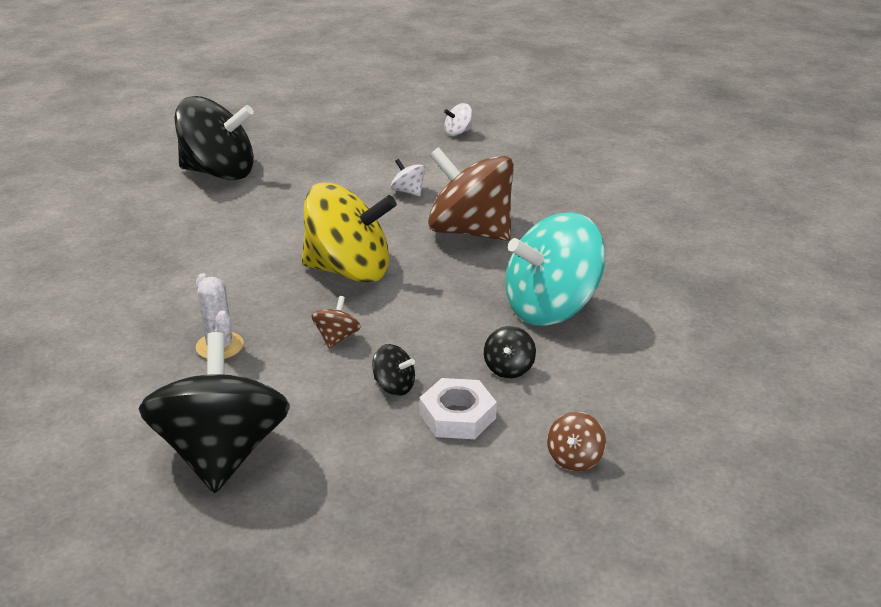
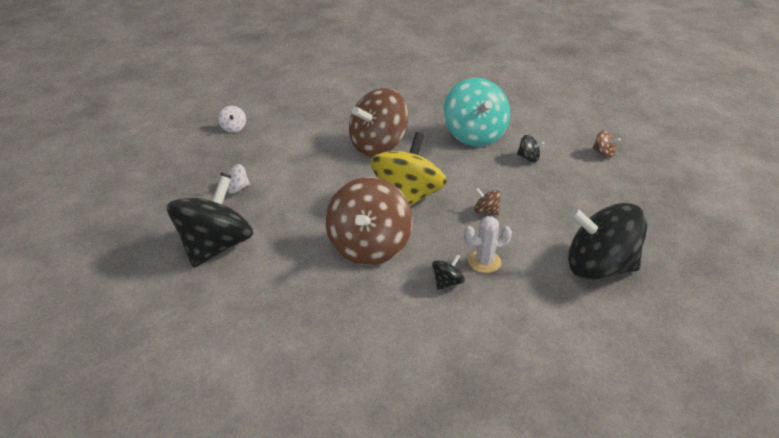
camera: 75 degrees left, 5 degrees up
black spinning top [372,344,415,396] -> black spinning top moved to [432,254,465,290]
white spinning top [391,159,425,196] -> white spinning top moved to [220,164,250,194]
white nut [419,378,497,439] -> none
none -> brown spinning top [326,177,412,265]

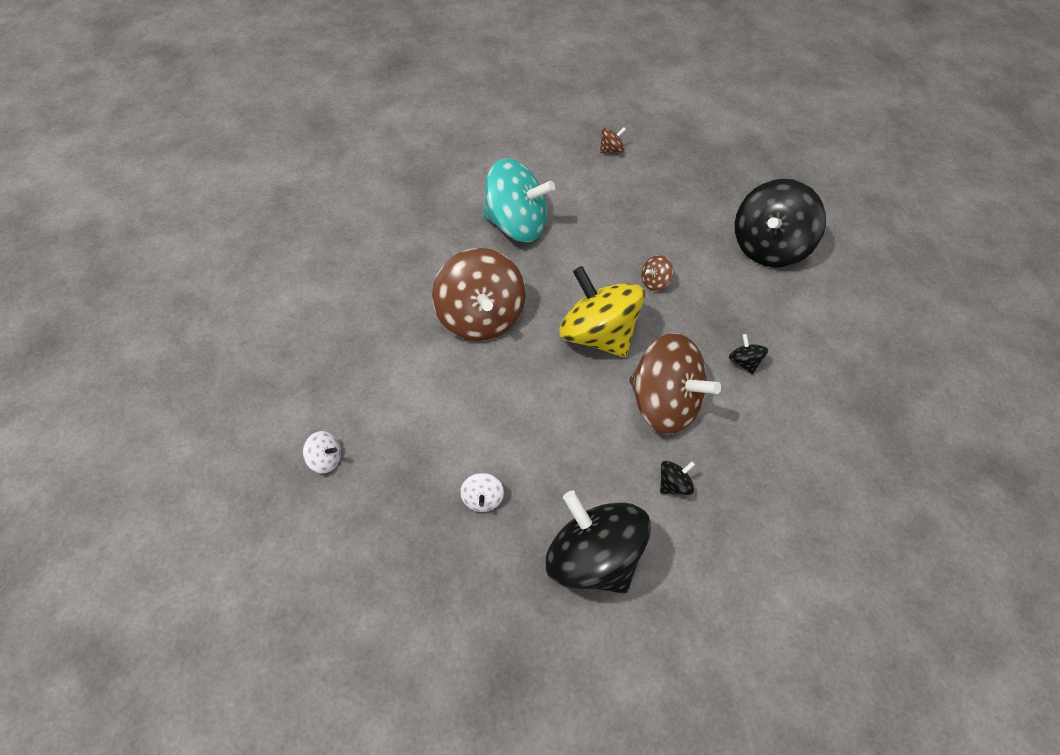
camera: 65 degrees left, 20 degrees up
white cactus [464,216,512,273] -> none
black spinning top [517,135,544,162] -> black spinning top moved to [660,461,695,495]

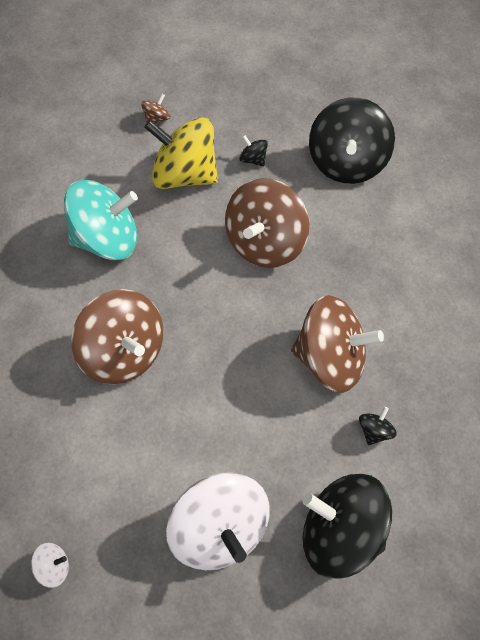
camera: 25 degrees left, 5 degrees up
white spinning top [460,473,504,512] -> white spinning top [166,473,270,570], size x2.47
yellow spinning top [559,266,645,357] -> yellow spinning top moved to [144,117,218,189]
brown spinning top [641,255,673,291] -> brown spinning top [225,178,309,268], size x2.47
black spinning top [729,334,768,374] -> black spinning top moved to [239,135,268,166]

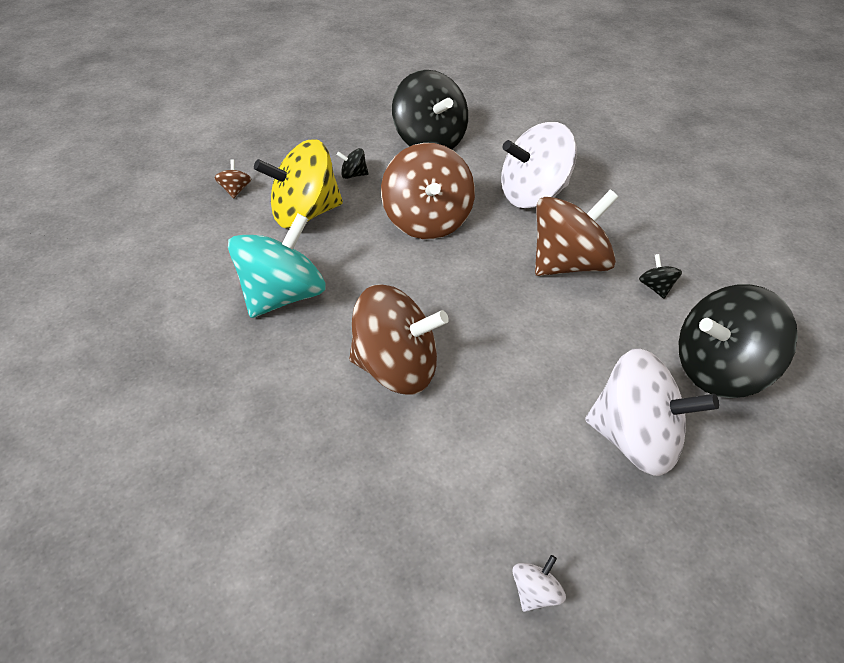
camera: 40 degrees left, 15 degrees down
none -> white spinning top [501,122,577,208]

